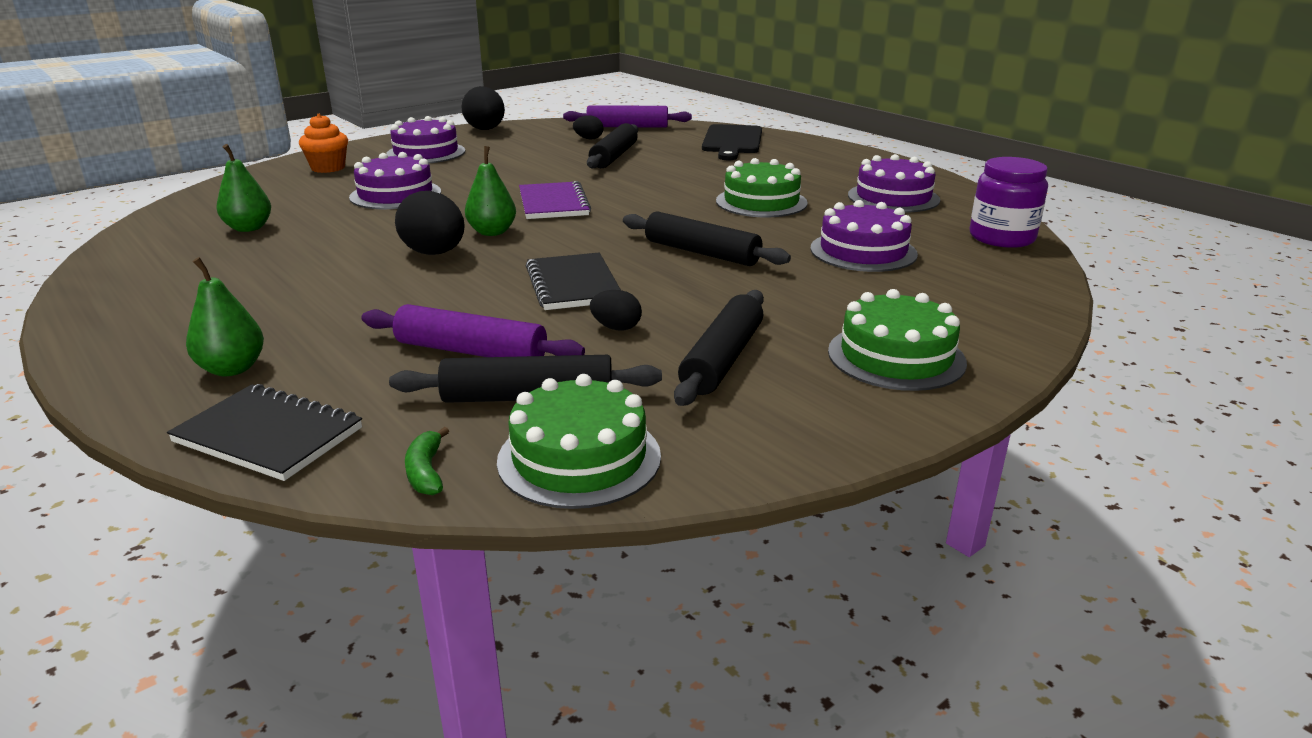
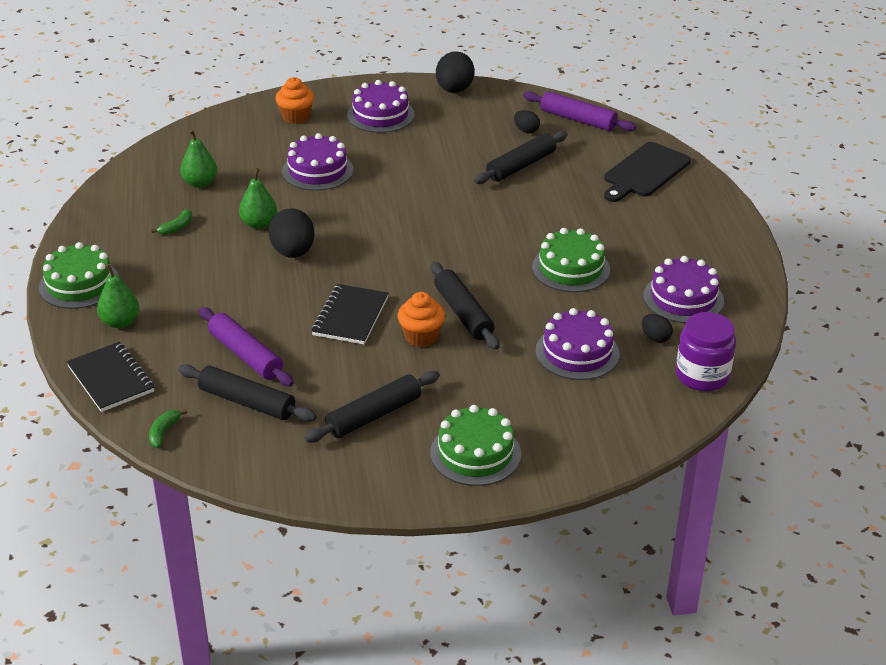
camera: 30 degrees right, 10 degrees up
green pear [465,146,516,236] -> green pear moved to [239,168,277,229]
green cake [497,374,661,509] -> green cake moved to [39,242,119,309]
purple notebook [519,181,591,219] -> none
black egg [590,290,642,330] -> black egg moved to [642,314,673,343]
none -> green banana [151,209,192,235]
none -> orange cupcake [397,292,445,347]

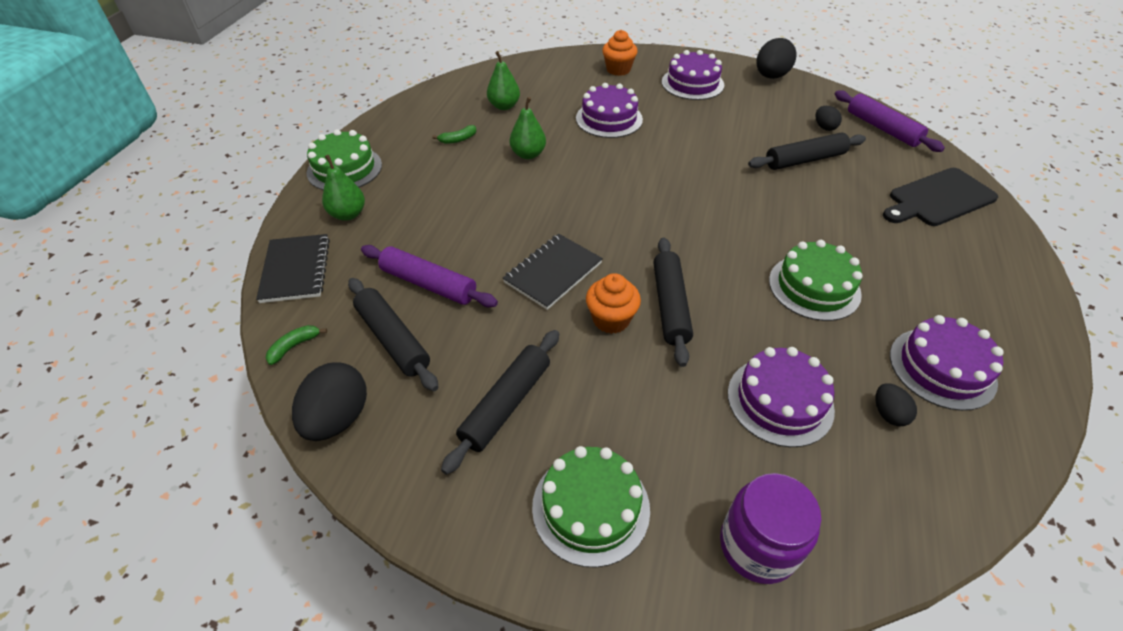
camera: 25 degrees right, 10 degrees up
purple rolling pin [199,307,294,387] -> purple rolling pin turned 45 degrees counterclockwise [361,245,498,307]
black egg [269,208,315,258] -> black egg moved to [292,363,367,441]
black rolling pin [304,371,440,443] -> black rolling pin turned 45 degrees counterclockwise [441,330,559,475]
purple jar [676,312,736,391] -> purple jar moved to [720,473,821,584]

